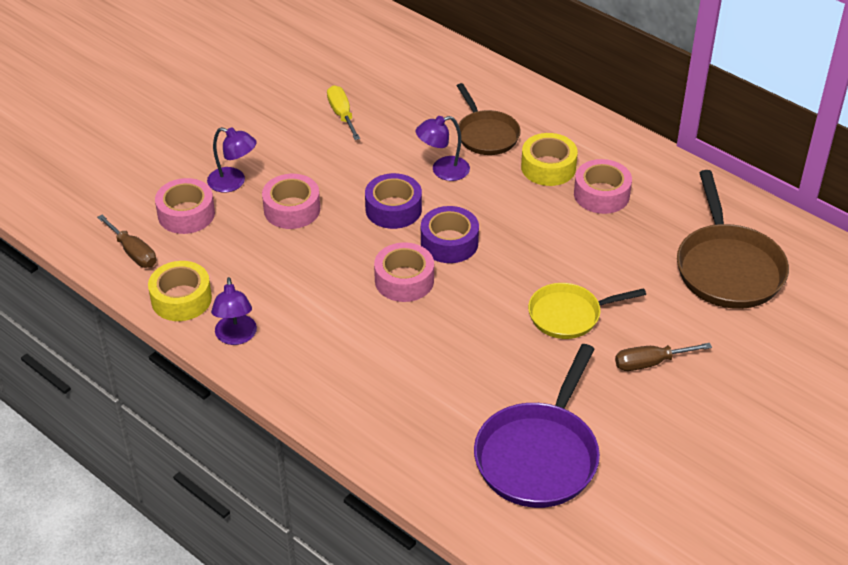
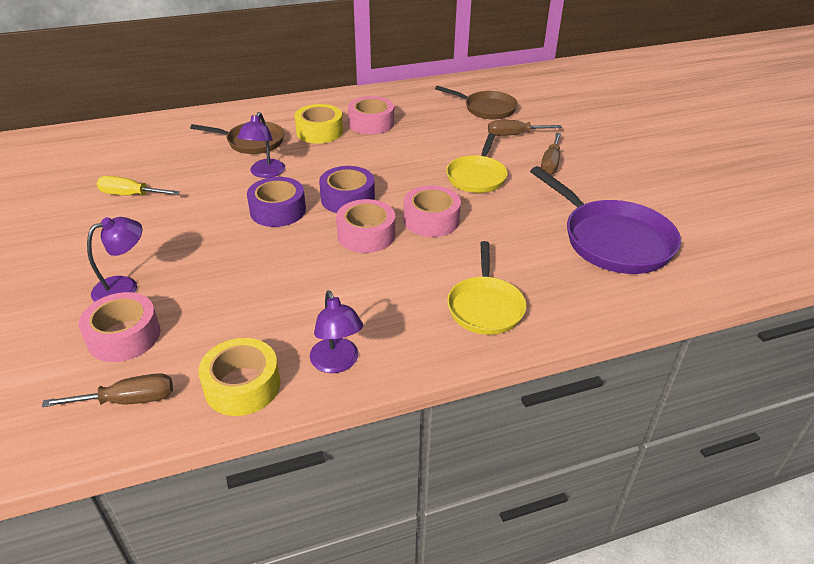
camera: 60 degrees left, 5 degrees down
purple lamp [211,277,257,345] -> purple lamp turned 45 degrees clockwise [310,290,363,373]
pink tape [262,174,320,229] -> pink tape moved to [404,186,461,237]
brown pan [677,170,789,309] -> brown pan [435,86,518,120], size x0.63
none -> yellow pan [447,241,526,335]
none -> brown screwdriver [488,120,562,136]

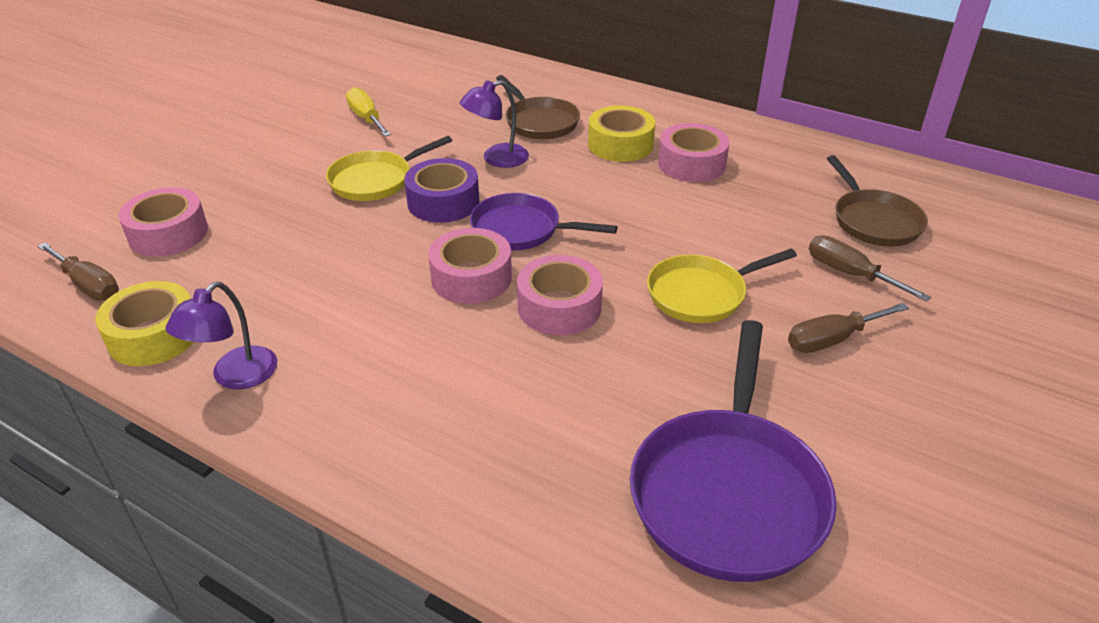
camera: 50 degrees right, 0 degrees up
purple lamp [87,217,142,302] -> none
purple tape [319,166,375,213] -> purple pan [470,193,617,250]
yellow pan [447,241,526,335] -> yellow pan moved to [326,136,453,201]

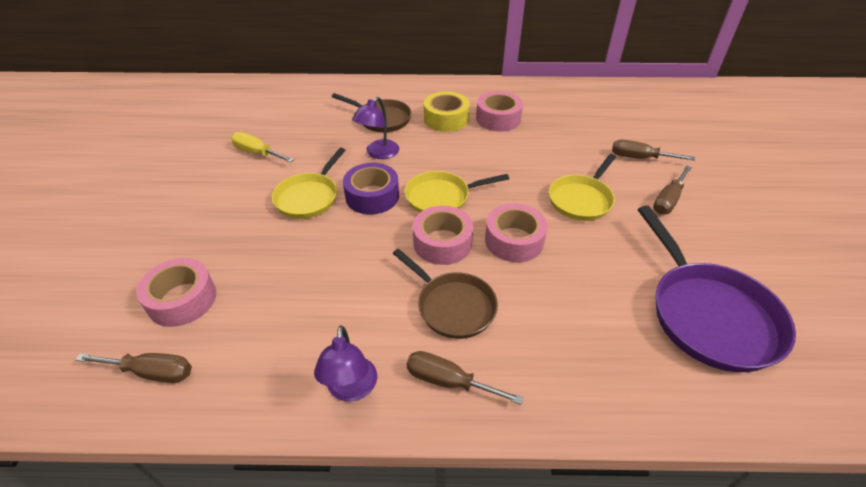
camera: 30 degrees left, 5 degrees up
yellow tape [95,281,194,366] -> none
purple pan [470,193,617,250] -> yellow pan [405,171,509,213]
brown pan [827,155,928,246] -> brown pan moved to [393,249,498,339]
none -> brown screwdriver [407,351,524,405]

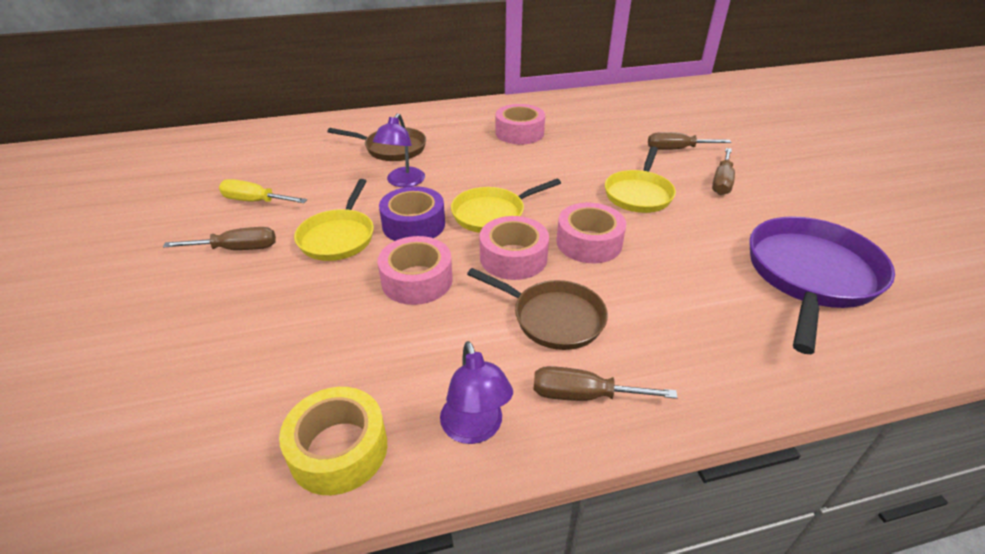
camera: 15 degrees left, 5 degrees down
brown screwdriver [76,353,192,383] -> brown screwdriver moved to [163,227,276,250]
pink tape [136,258,216,327] -> pink tape moved to [378,236,453,305]
yellow tape [424,91,469,132] -> yellow tape moved to [279,387,387,495]
purple pan [638,205,796,372] -> purple pan turned 120 degrees counterclockwise [749,216,895,354]

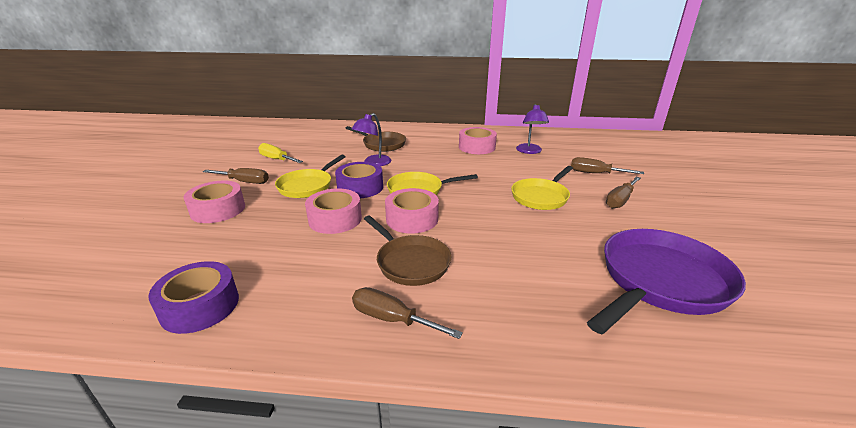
camera: 20 degrees right, 10 degrees down
yellow tape [279,387,387,495] -> purple tape [148,261,239,334]
purple lamp [440,341,513,444] -> purple lamp moved to [516,104,549,154]
pink tape [557,203,626,263] -> pink tape moved to [184,181,245,223]

